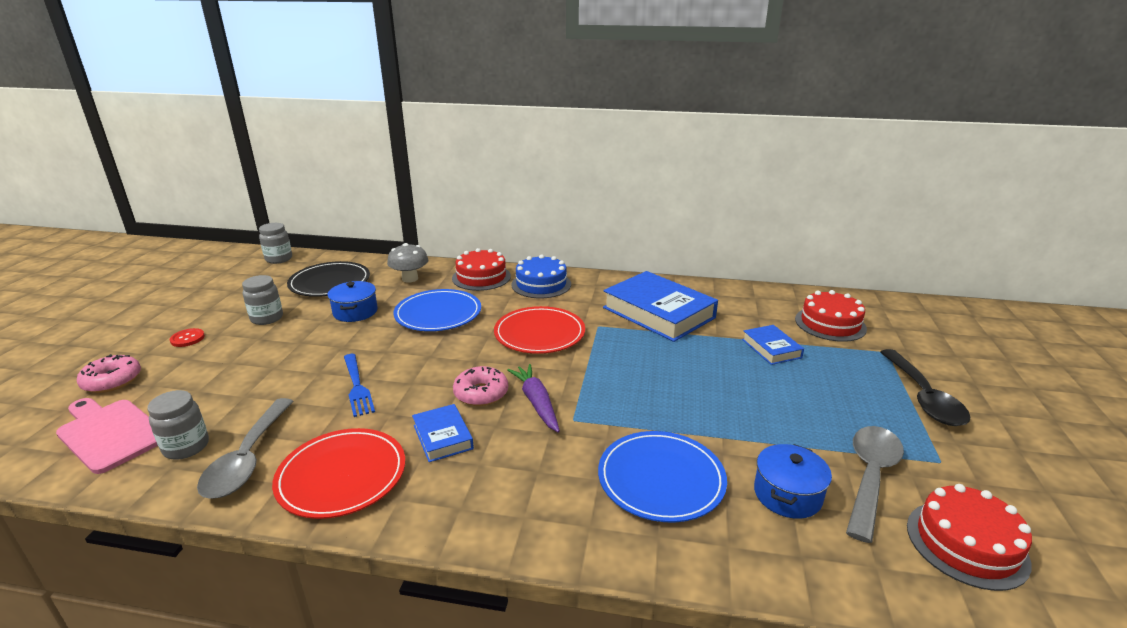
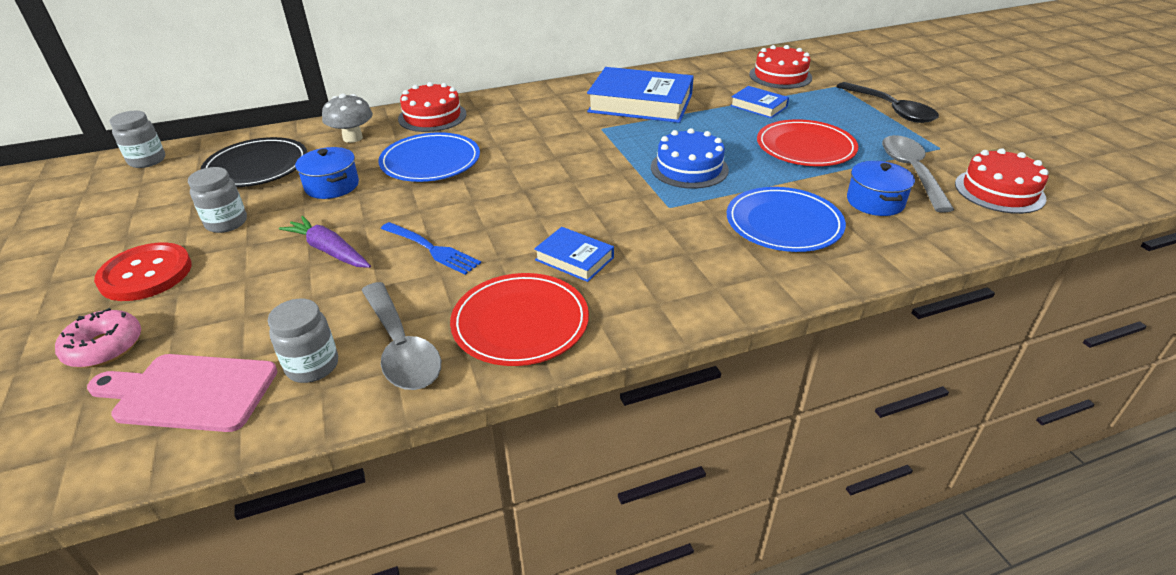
camera: 30 degrees left, 10 degrees up
red button [170,328,205,347] -> red button [94,242,192,301], size x2.04
pink donut [453,366,508,406] -> none
red plate [494,306,585,354] -> red plate moved to [757,119,858,166]
purple carrot [507,364,560,433] -> purple carrot moved to [279,216,371,268]
blue cake [511,255,571,298] -> blue cake moved to [651,128,729,189]

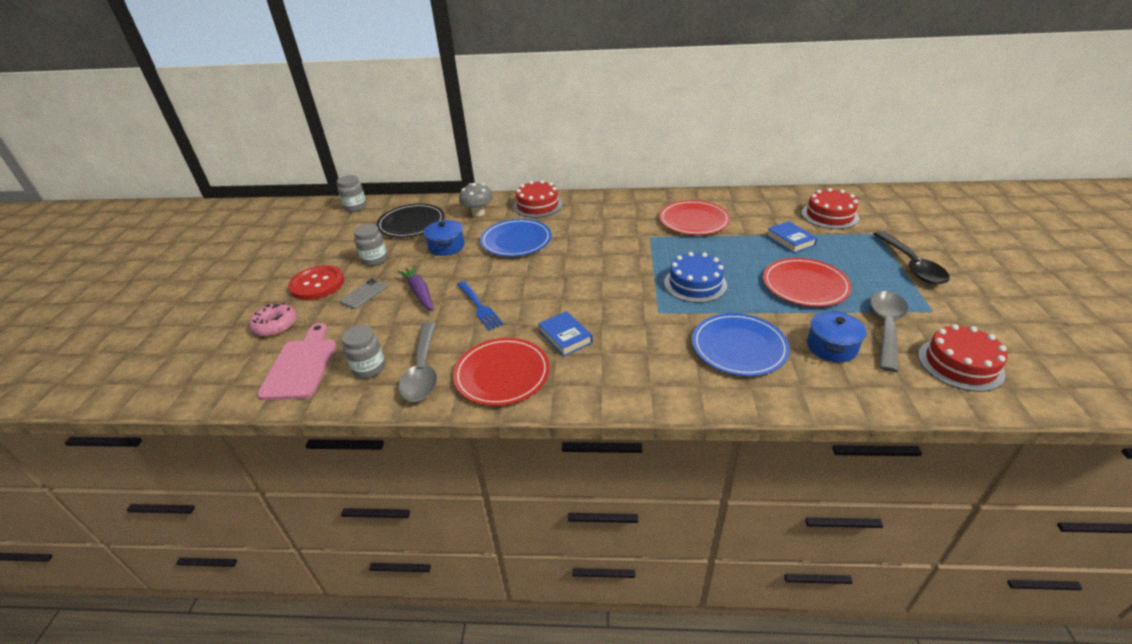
camera: 25 degrees right, 0 degrees up
pink cutting board [87,354,278,432] -> pink cutting board turned 60 degrees clockwise [257,323,336,400]
blue book [587,67,694,123] -> red plate [659,200,730,235]
none -> grey phone [340,278,388,309]

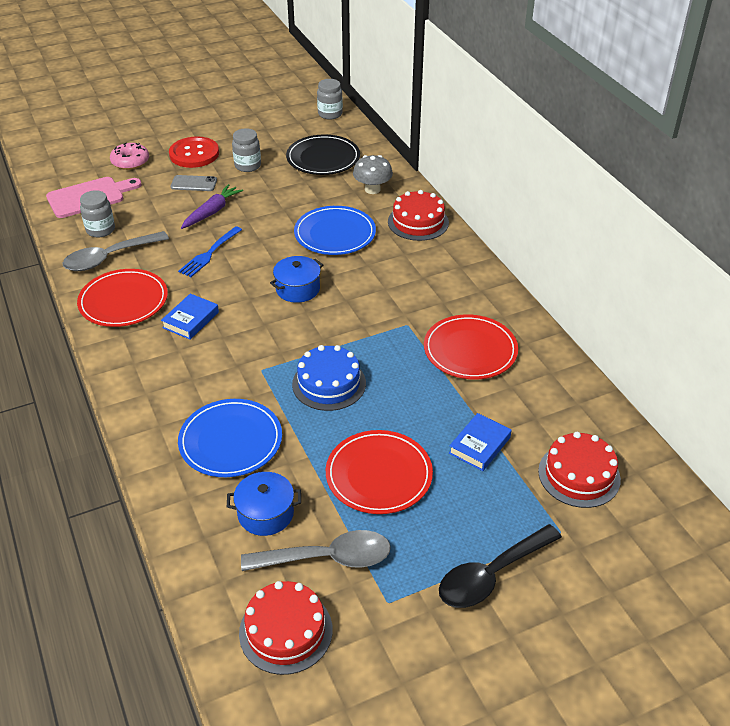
camera: 60 degrees right, 5 degrees up
blue pot [424,220,464,256] -> blue pot moved to [270,256,323,303]

